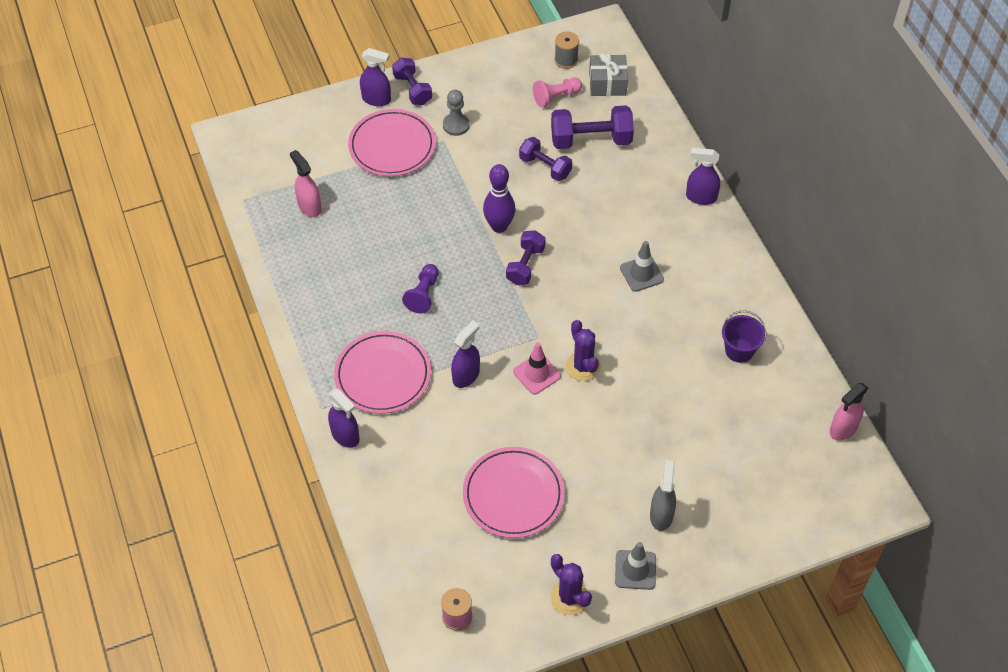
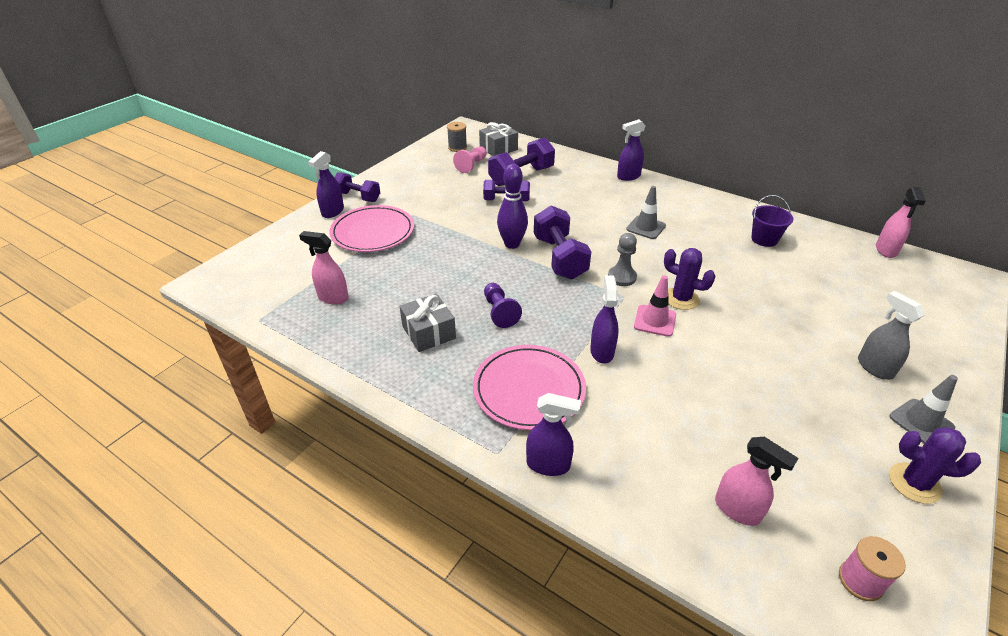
camera: 35 degrees left, 15 degrees down
purple spray bottle [360,48,391,106] -> purple spray bottle turned 135 degrees clockwise [308,151,344,218]
grey pawn [443,90,470,136] -> grey pawn moved to [608,233,637,286]
pink plate [463,447,565,538] -> none
purple dumbbell [506,230,546,285] -> purple dumbbell [534,205,592,280], size x1.54
none -> grey gift [399,294,456,352]
none -> pink spray bottle [715,437,798,526]

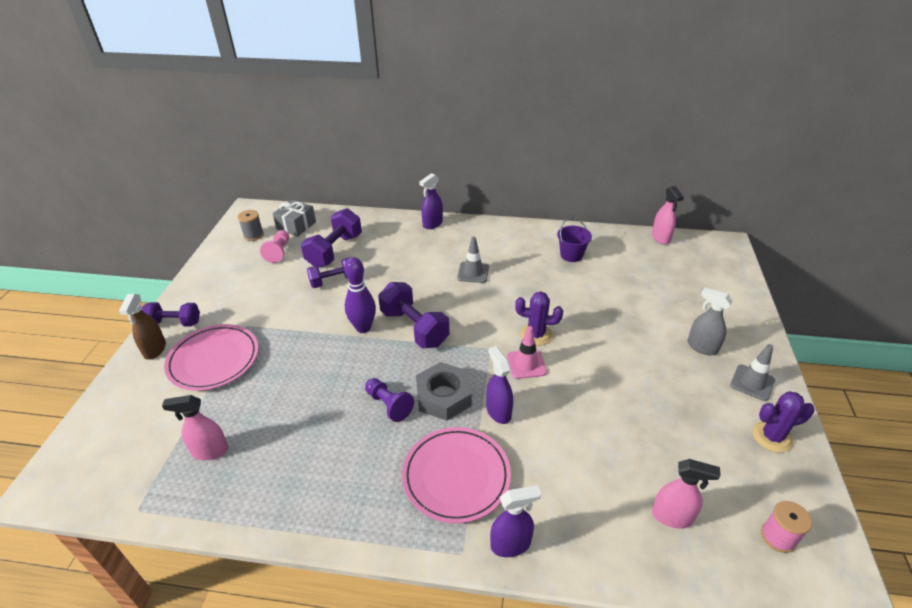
camera: 25 degrees left, 0 degrees up
purple spray bottle [308,151,344,218] -> brown spray bottle [119,294,166,360]
grey gift [399,294,456,352] -> none
grey pawn [608,233,637,286] -> none
none -> grey nut [416,362,472,421]

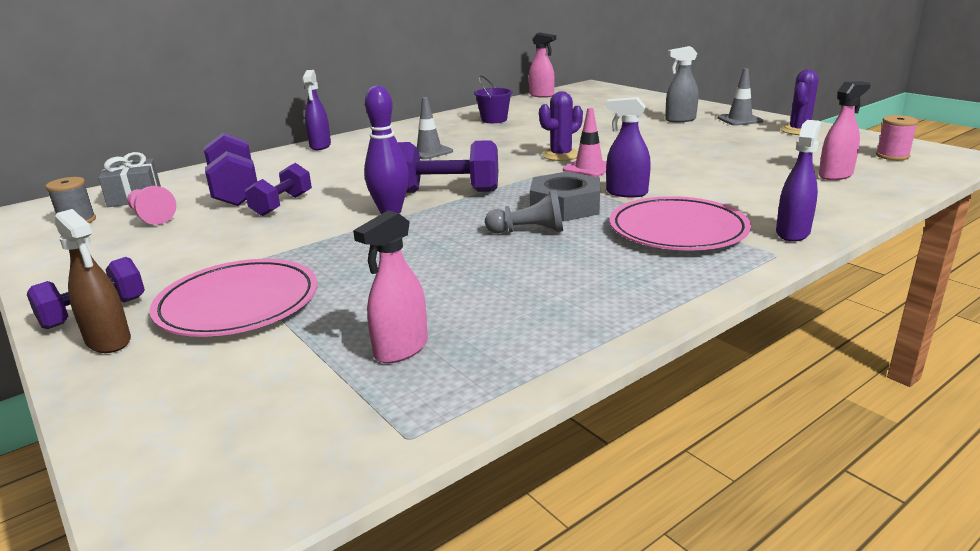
camera: 45 degrees left, 15 degrees down
purple pawn [365,378,414,422] -> grey pawn [485,190,563,234]

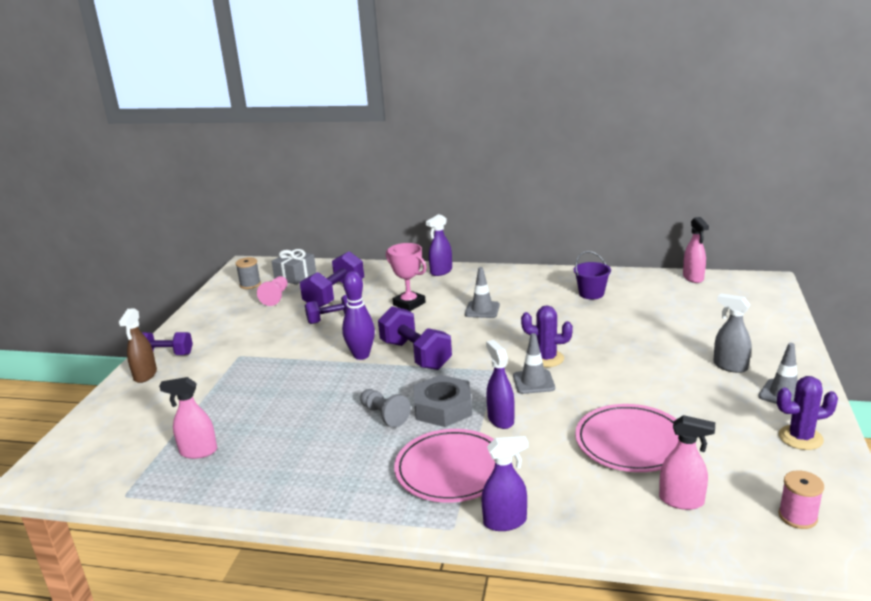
camera: 50 degrees right, 0 degrees up
pink plate [149,259,318,337] -> pink plate moved to [575,404,679,472]
pink traffic cone [563,108,607,177] -> grey traffic cone [513,333,555,394]
none -> pink trophy [386,243,427,311]

